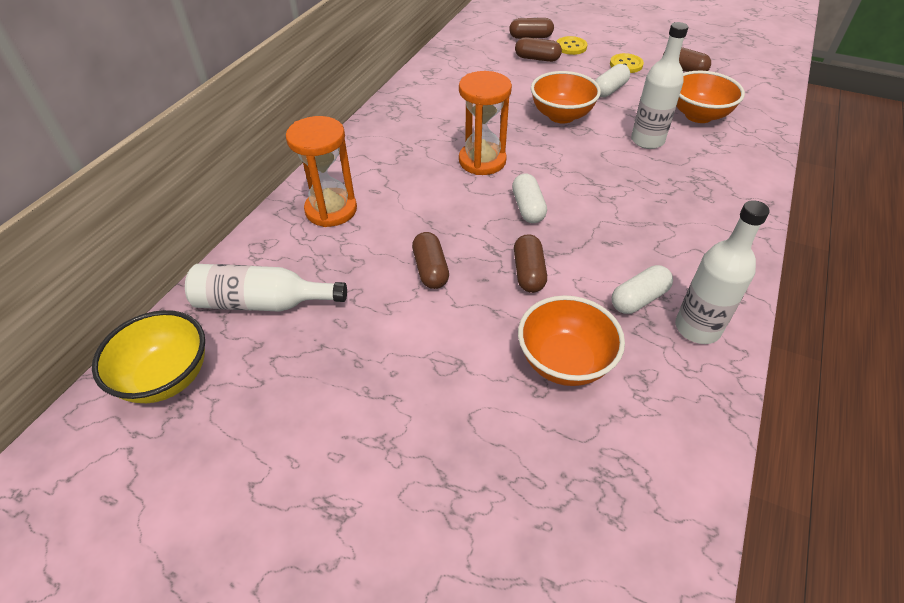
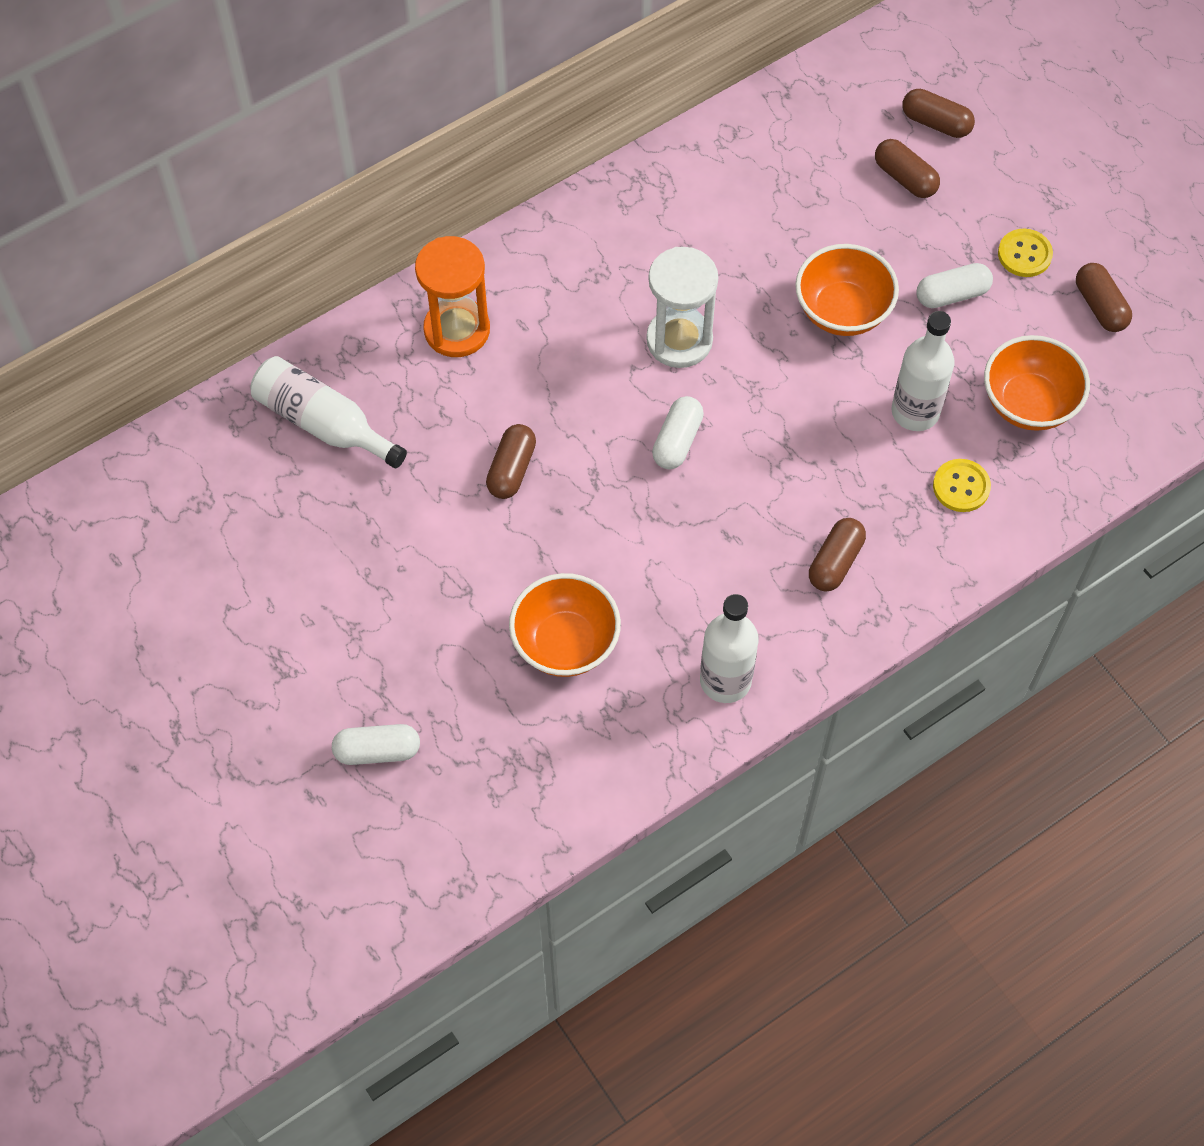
camera: 30 degrees right, 15 degrees up
yellow bowl [92,310,205,403] -> none
orange hourglass [459,71,512,175] -> white hourglass [646,247,718,368]
brown capsule [514,234,547,293] -> brown capsule moved to [809,518,866,592]
yellow button [556,36,588,55] -> yellow button moved to [933,459,991,512]
white capsule [612,265,673,314] -> white capsule moved to [332,724,420,765]

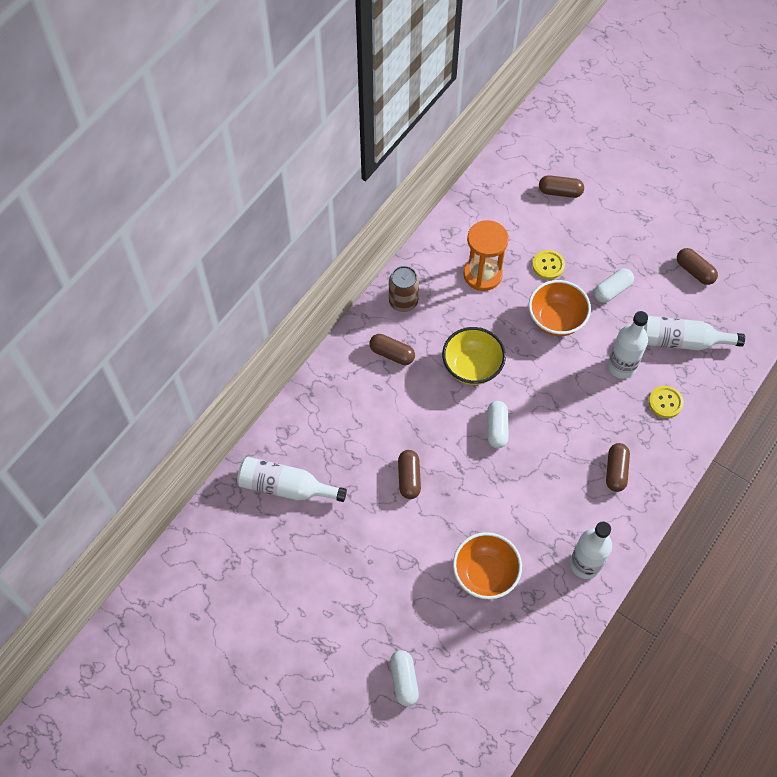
camera: 20 degrees left, 0 degrees up
white capsule [332,724,420,765] -> white capsule turned 75 degrees counterclockwise [390,650,419,706]
orange hourglass [415,236,490,357] -> orange hourglass moved to [463,220,509,291]
white hourglass [646,247,718,368] -> yellow bowl [442,327,506,385]
brown capsule [875,139,940,198] -> brown capsule moved to [369,334,415,365]
orange bowl [984,335,1090,431] -> white bottle [644,316,745,350]
yellow button [998,229,1053,277] -> yellow button moved to [532,250,565,279]
none -> brown can [389,266,419,312]

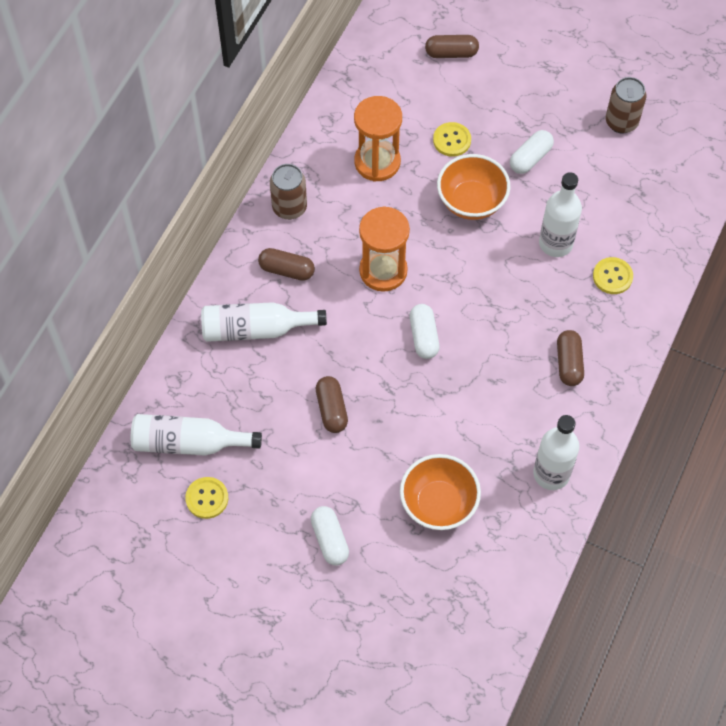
camera: 10 degrees left, 0 degrees up
white capsule [390,650,419,706] -> white capsule moved to [311,506,349,565]
yellow bowl [442,327,506,385] -> orange hourglass [359,206,410,292]
white bottle [644,316,745,350] -> white bottle moved to [201,302,327,342]
brown capsule [677,248,718,285] -> brown can [606,77,646,134]
none -> yellow button [185,477,228,519]

